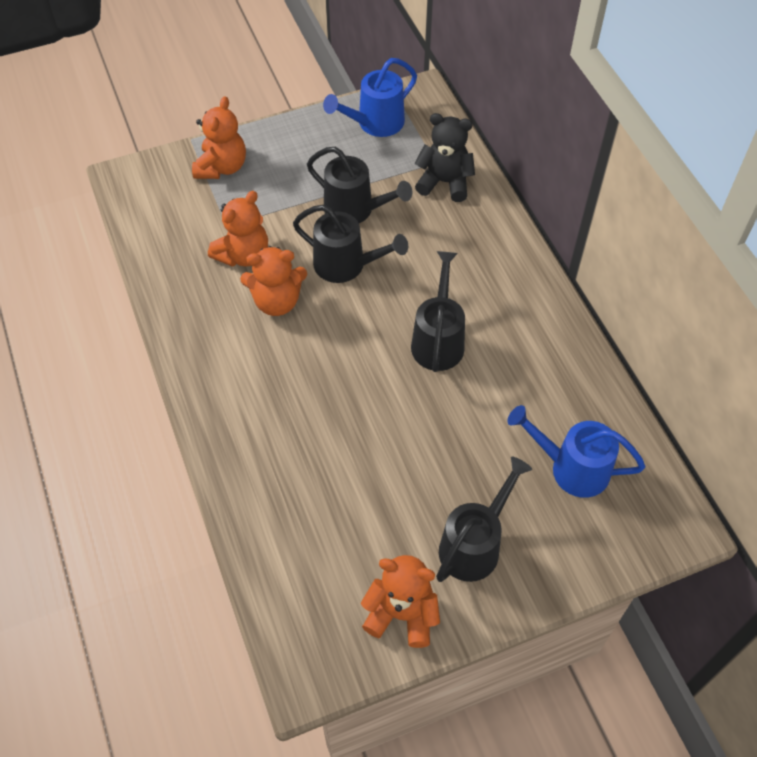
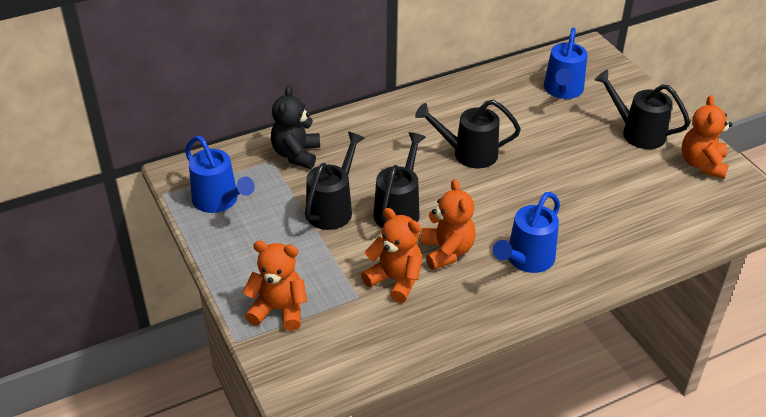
camera: 95 degrees left, 15 degrees down
none -> blue watering can [493,192,560,273]

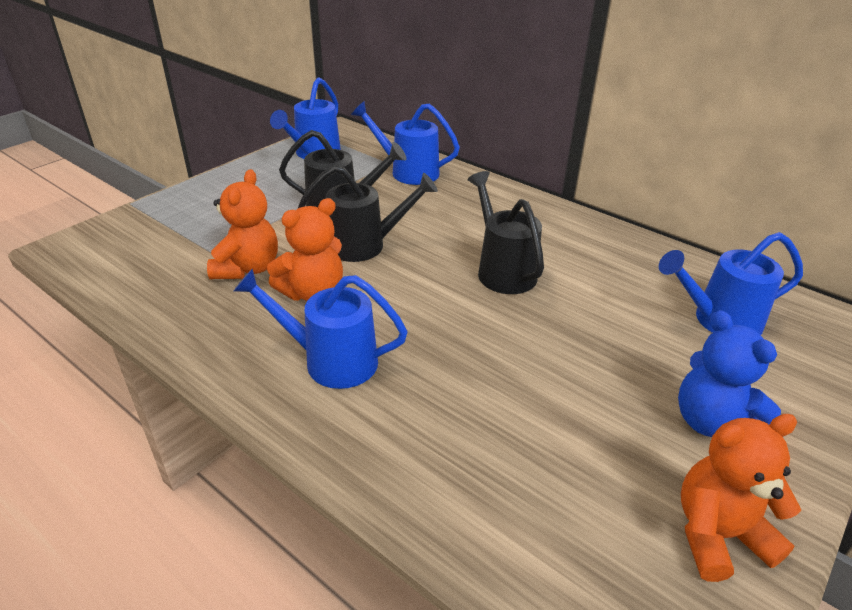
camera: 65 degrees right, 5 degrees down
orange teddy bear [242,241,307,331] -> none
black teddy bear [271,86,320,169] -> blue watering can [351,101,460,185]
black watering can [594,70,690,149] -> blue teddy bear [678,310,781,437]

